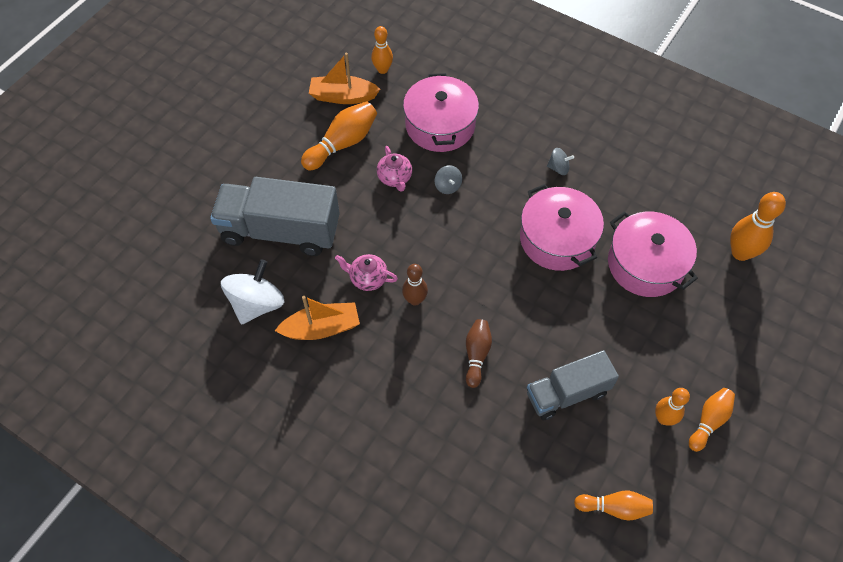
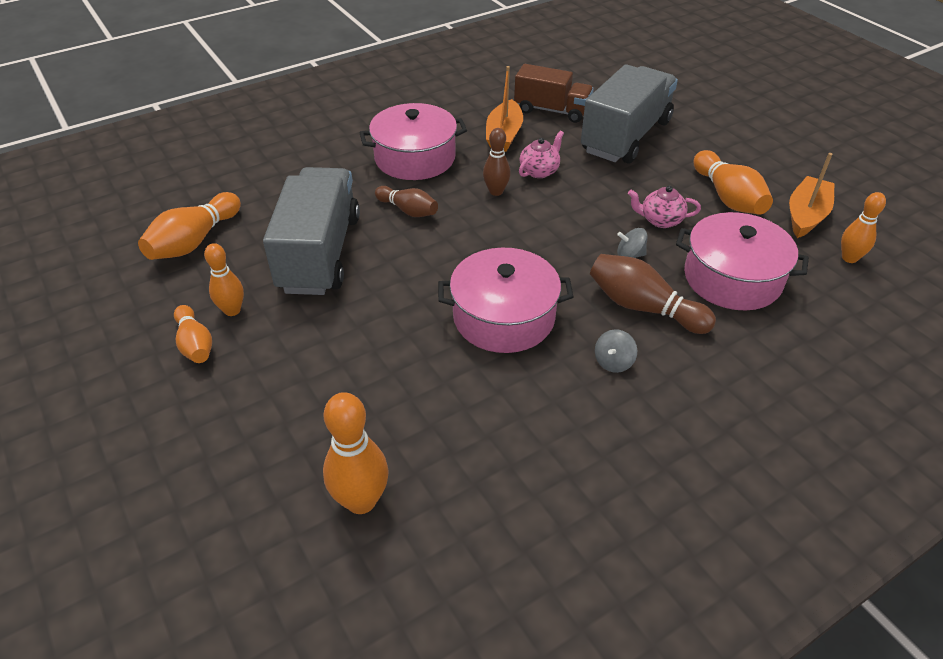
camera: 115 degrees right, 15 degrees down
white spinning top [221,259,285,325] -> brown truck [514,64,594,123]
grey truck [527,350,619,420] -> grey truck [263,167,360,295], size x1.57
orange bowling pin [574,490,653,521] -> orange bowling pin [138,192,241,260], size x1.54
pink pot [608,211,698,297] -> pink pot moved to [360,103,467,180]
none -> brown bowling pin [590,254,716,334]

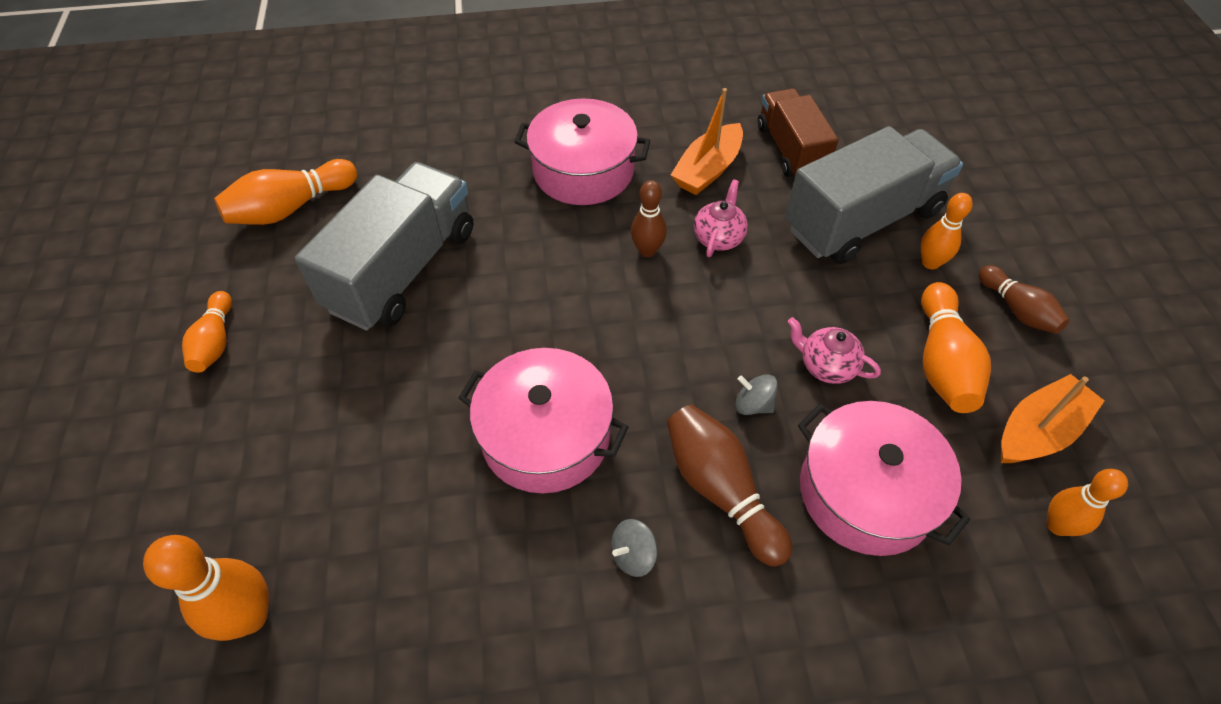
camera: 25 degrees right, 10 degrees up
orange bowling pin [204,243,244,316] -> orange bowling pin moved to [921,193,973,269]
brown bowling pin [375,186,438,217] -> brown bowling pin moved to [979,265,1070,334]
brown truck [514,64,594,123] -> brown truck turned 150 degrees counterclockwise [757,88,838,177]
pink teapot [519,131,564,178] -> pink teapot turned 45 degrees counterclockwise [694,179,748,257]

